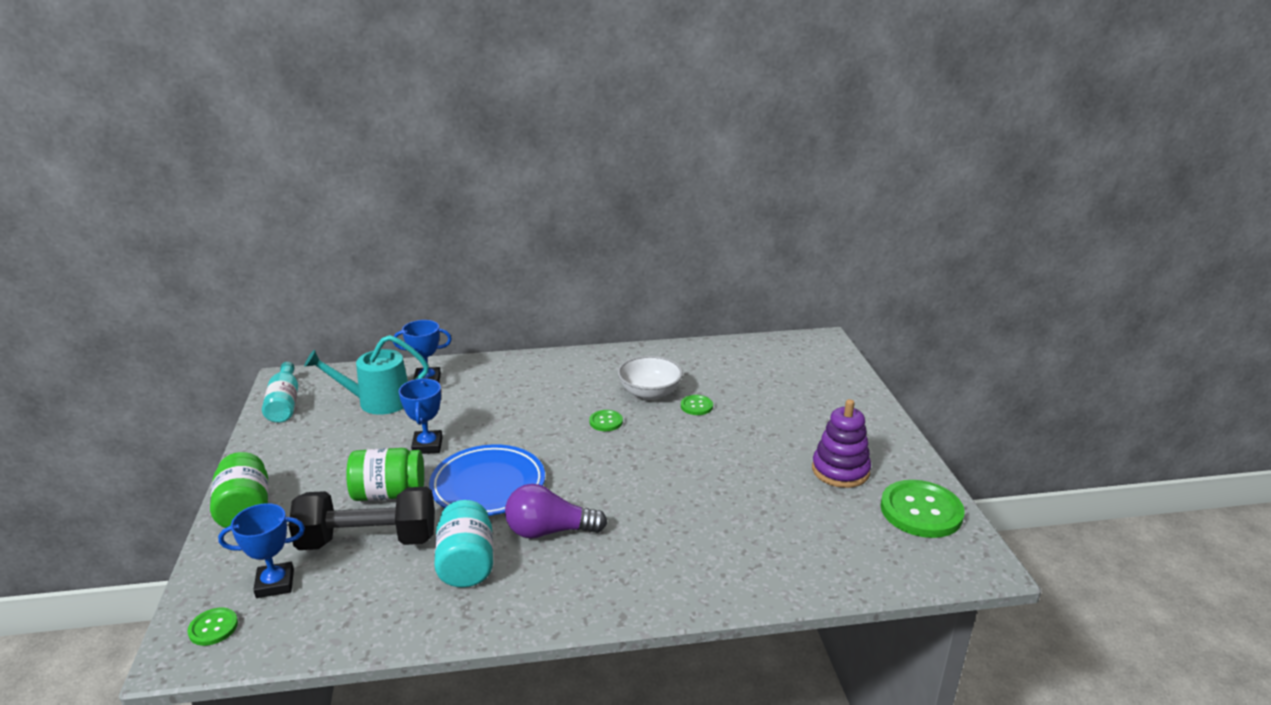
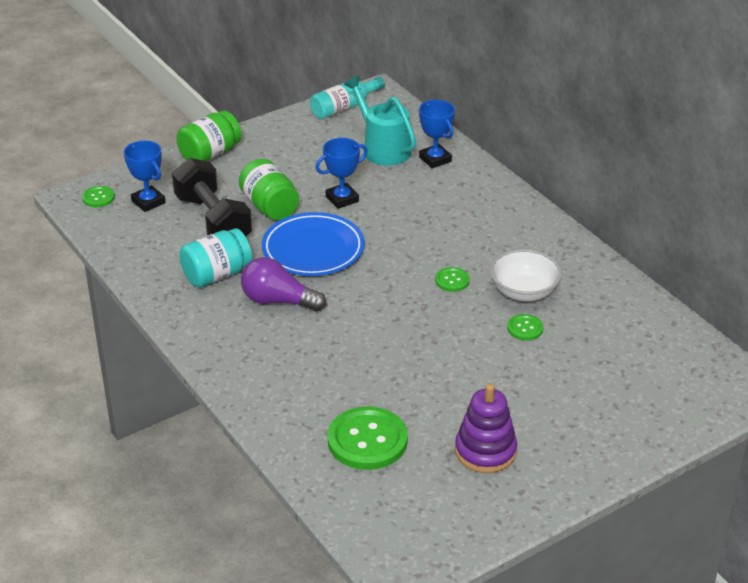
camera: 65 degrees right, 10 degrees up
purple light bulb [505,484,607,539] -> purple light bulb turned 45 degrees counterclockwise [241,257,326,312]
green button [881,480,965,538] -> green button moved to [327,406,408,470]

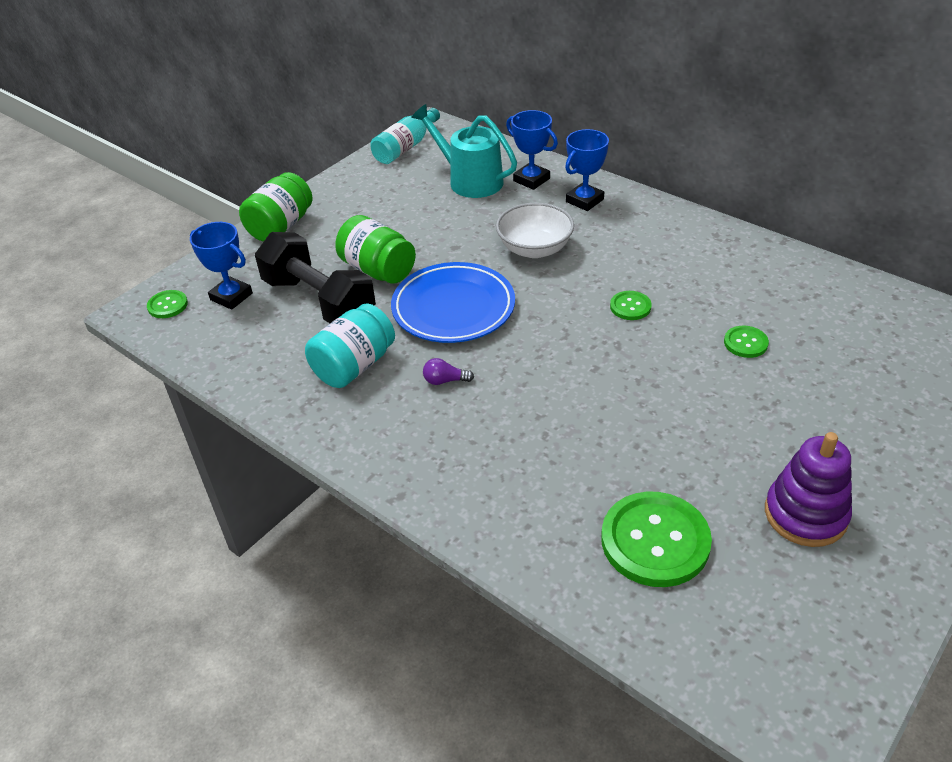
camera: 15 degrees left, 5 degrees up
purple light bulb [241,257,326,312] -> purple light bulb [423,358,474,385], size x0.46
blue trophy [315,138,368,209] -> blue trophy moved to [565,129,609,211]
white bowl [490,249,562,301] -> white bowl moved to [496,203,574,258]

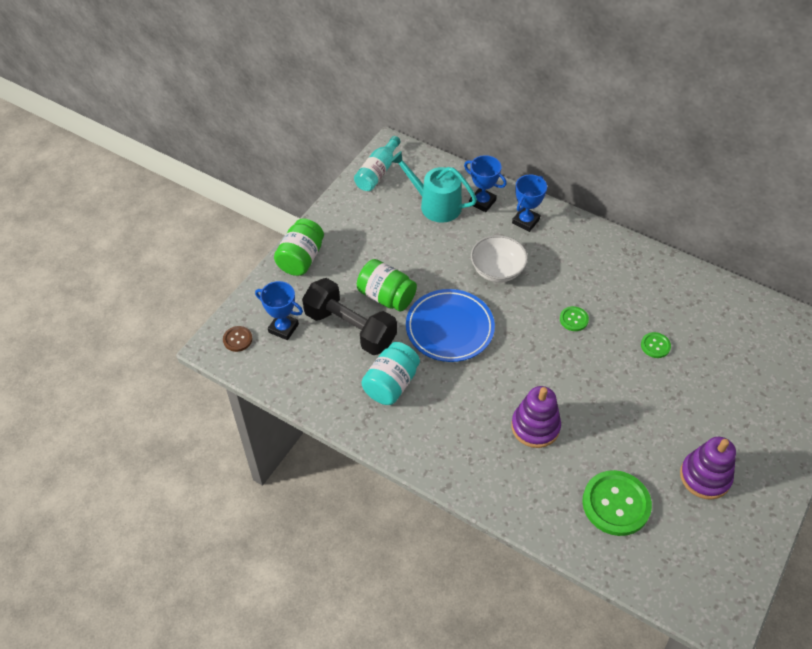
camera: 10 degrees left, 10 degrees up
green button [147,290,188,318] -> brown button [223,326,252,352]
purple light bulb [423,358,474,385] -> none
none -> purple stacking toy [511,386,561,448]

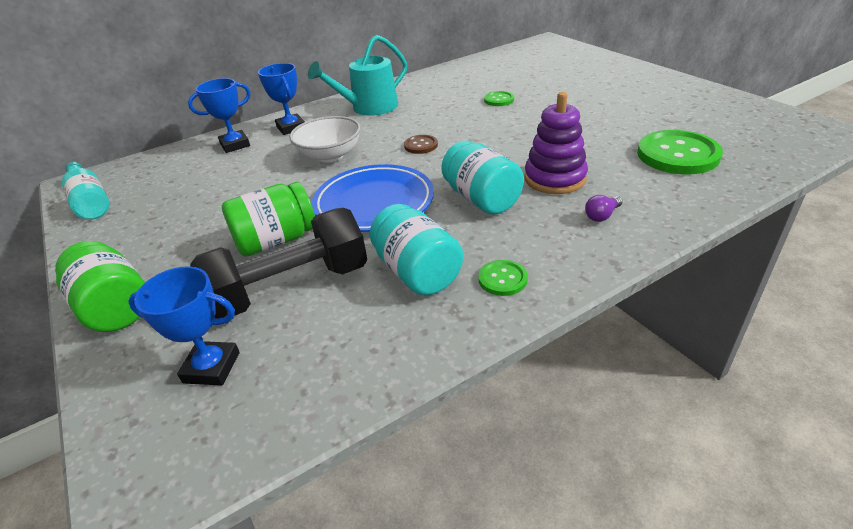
camera: 60 degrees left, 15 degrees down
brown button [223,326,252,352] -> brown button moved to [404,135,438,154]
blue trophy [255,281,303,340] -> blue trophy turned 45 degrees clockwise [128,266,240,386]
turquoise watering can [390,151,477,223] -> turquoise watering can moved to [308,35,407,116]
green button [560,306,589,331] -> green button moved to [478,260,528,296]
purple stacking toy [680,437,736,500] -> none
none -> turquoise jar [441,141,524,214]
none -> purple light bulb [585,195,623,222]

